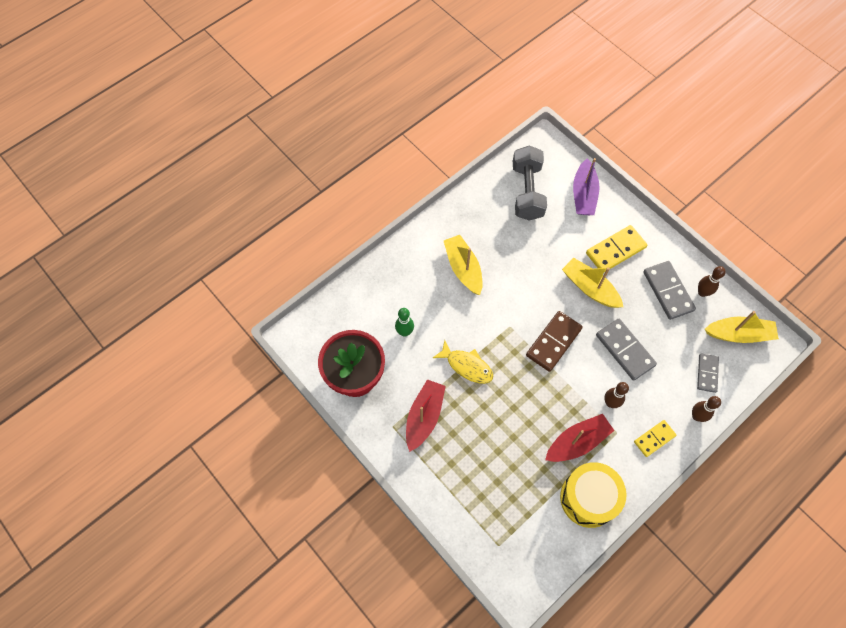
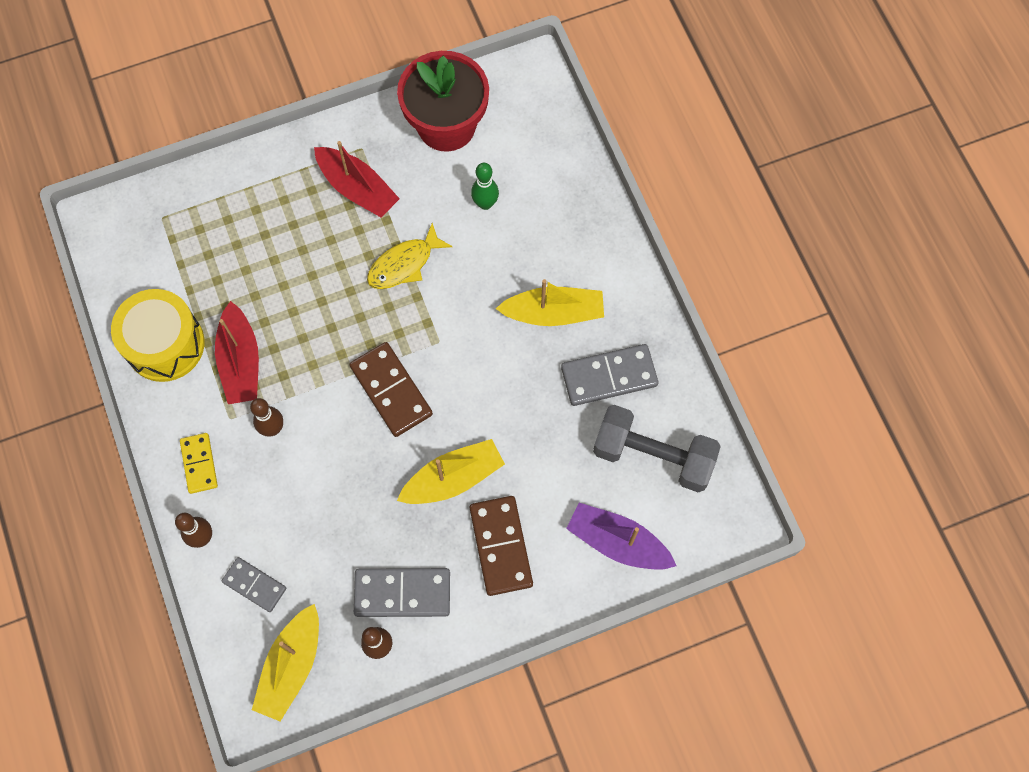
camera: 110 degrees right, 5 degrees up
yellow domino [586,225,647,271] -> brown domino [470,496,533,596]
grey domino [596,319,657,381] -> grey domino moved to [561,344,658,406]

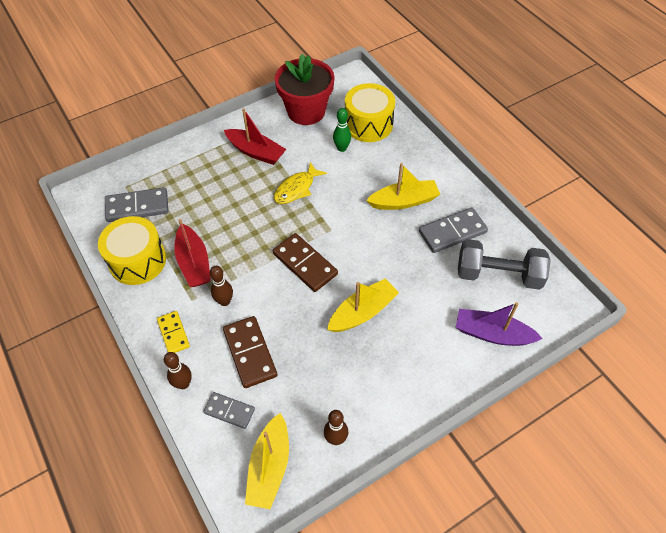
camera: 10 degrees left, 15 degrees down
grey domino [354,568,450,617] -> grey domino moved to [105,187,168,222]
brown domino [470,496,533,596] -> brown domino moved to [223,316,277,388]
none -> yellow drum [345,83,395,142]

